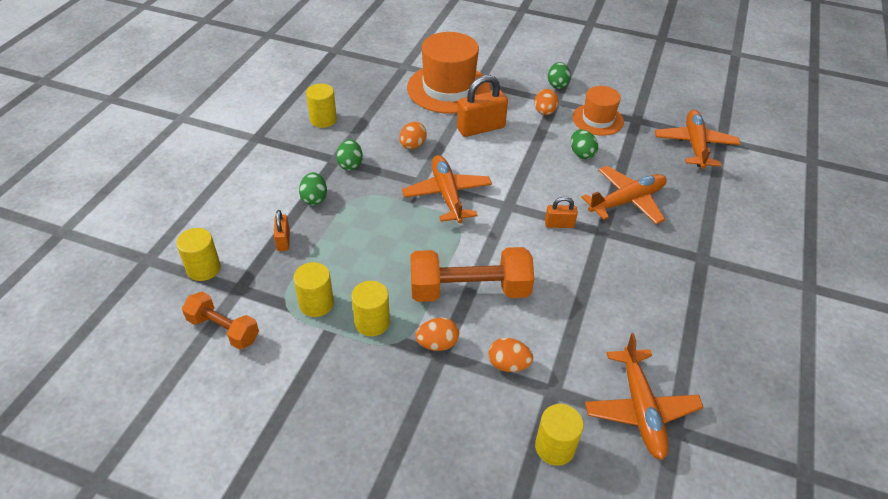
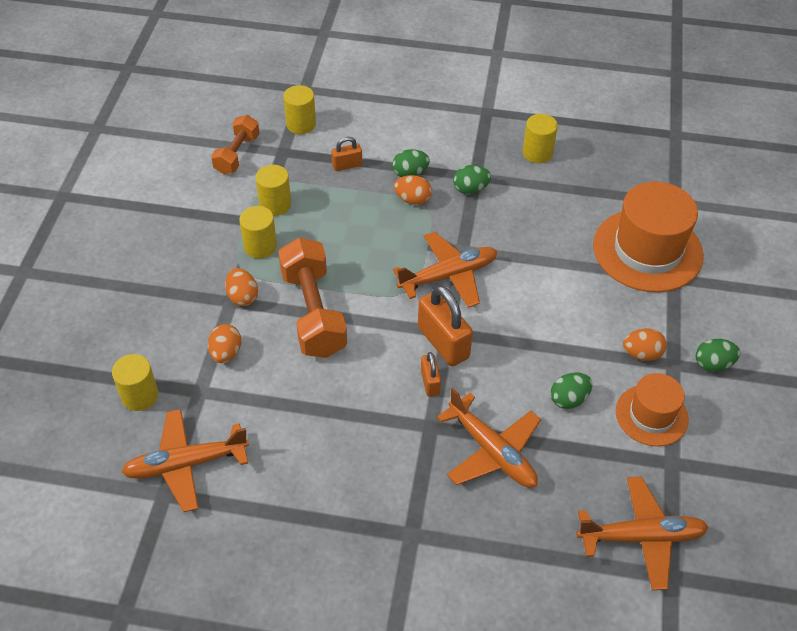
camera: 80 degrees right, 5 degrees up
orange egg [399,122,427,149] -> orange egg moved to [394,175,432,205]
orange padlock [457,75,508,137] -> orange padlock moved to [418,285,473,366]

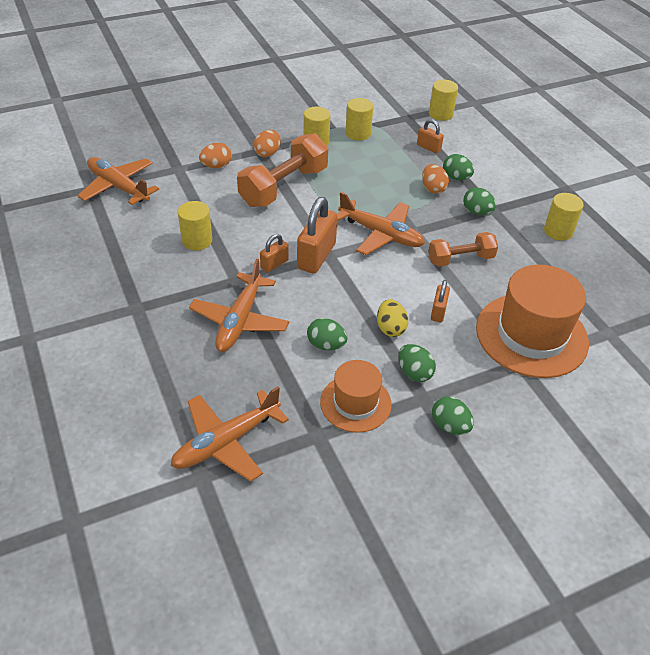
camera: 55 degrees right, 5 degrees down
yellow cylinder [112,354,158,411] -> yellow cylinder moved to [178,201,212,250]
orange dumbbell [211,115,260,174] -> orange dumbbell moved to [428,232,498,267]
orange plane [576,476,709,590] -> orange plane turned 90 degrees clockwise [171,387,289,482]
orange egg [623,328,667,361] -> green egg [399,344,436,382]
none -> yellow egg [377,299,408,337]
none -> orange padlock [431,280,450,322]

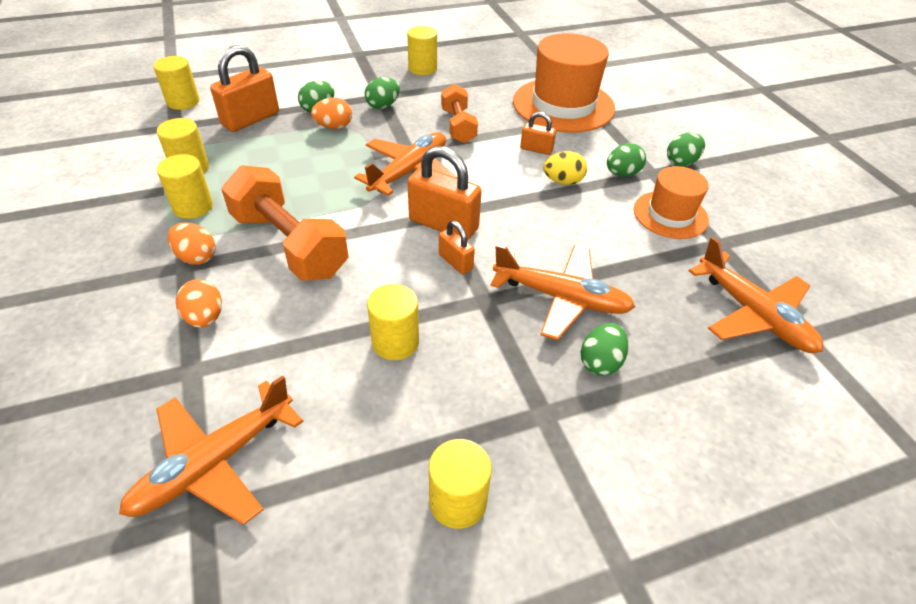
camera: 85 degrees left, 0 degrees up
green egg [307,318,348,350] -> green egg moved to [580,323,628,376]
orange padlock [417,119,444,153] -> orange padlock [210,45,279,132], size x1.86
none -> yellow cylinder [429,439,492,529]

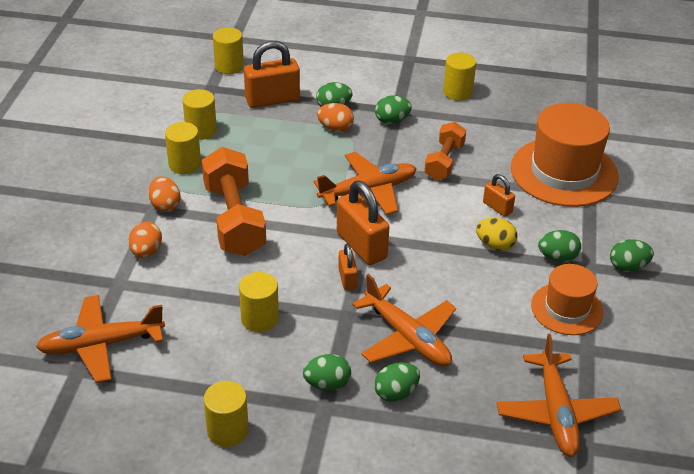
camera: 30 degrees right, 5 degrees down
none -> green egg [303,354,351,391]

